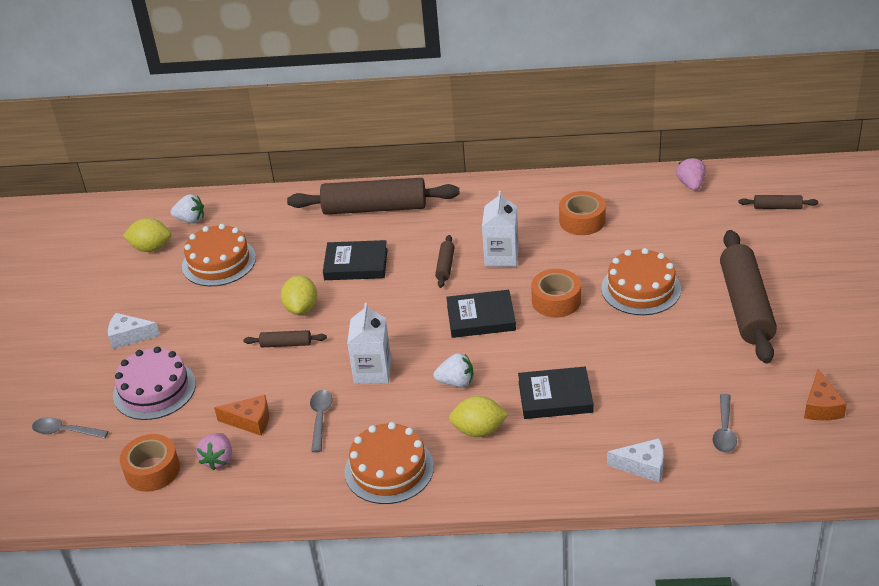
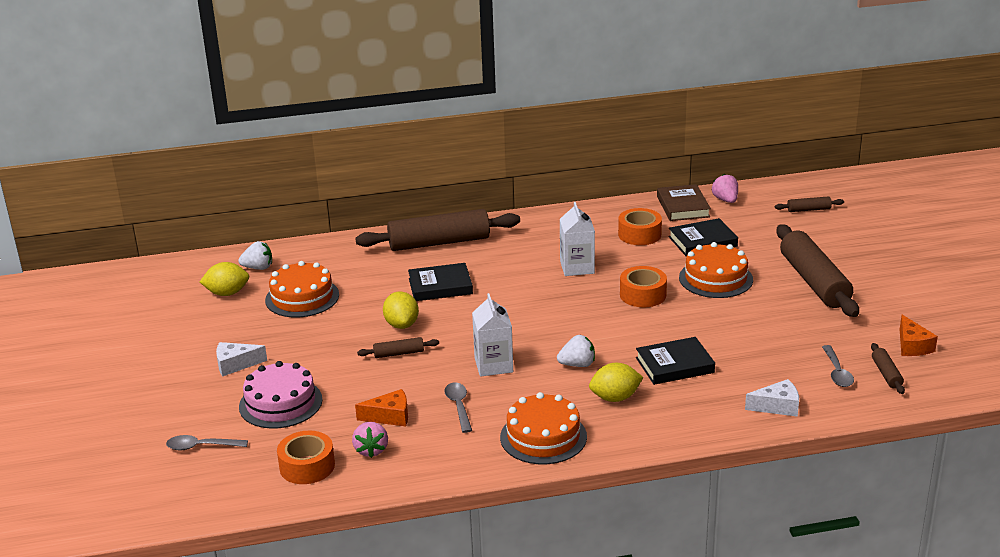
camera: 15 degrees left, 10 degrees down
brown rolling pin [435,235,455,288] -> brown rolling pin moved to [871,343,905,394]
black book [446,290,516,338] -> black book moved to [668,218,738,256]
none -> brown book [657,184,711,221]

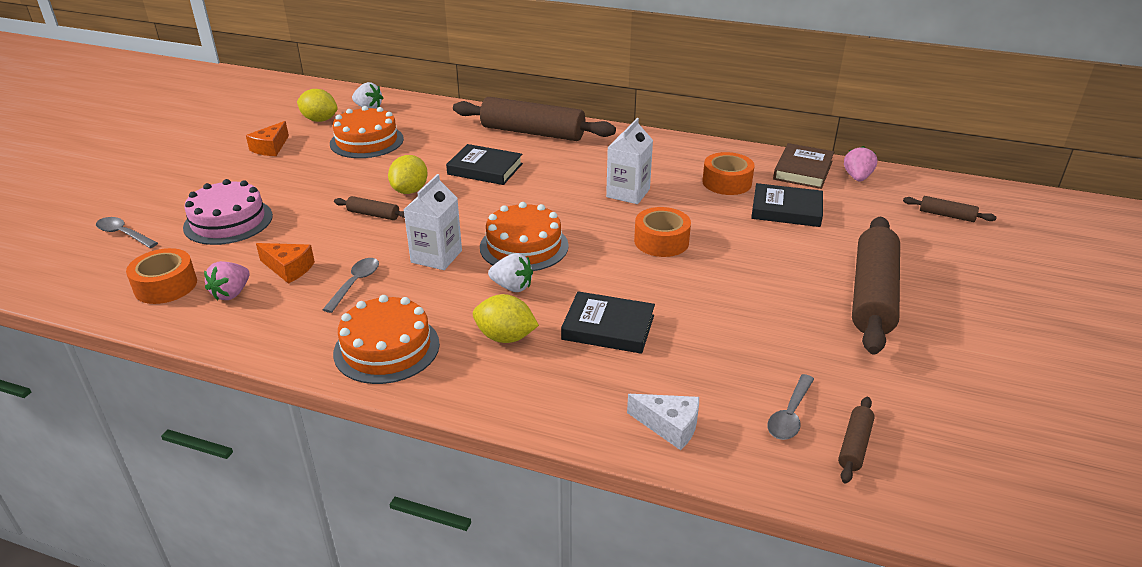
camera: 30 degrees right, 5 degrees up
white cheese [216,342,267,377] -> none
orange cake [679,242,753,298] -> orange cake moved to [480,202,569,271]
orange cheese [900,315,938,356] -> orange cheese moved to [246,121,289,156]

